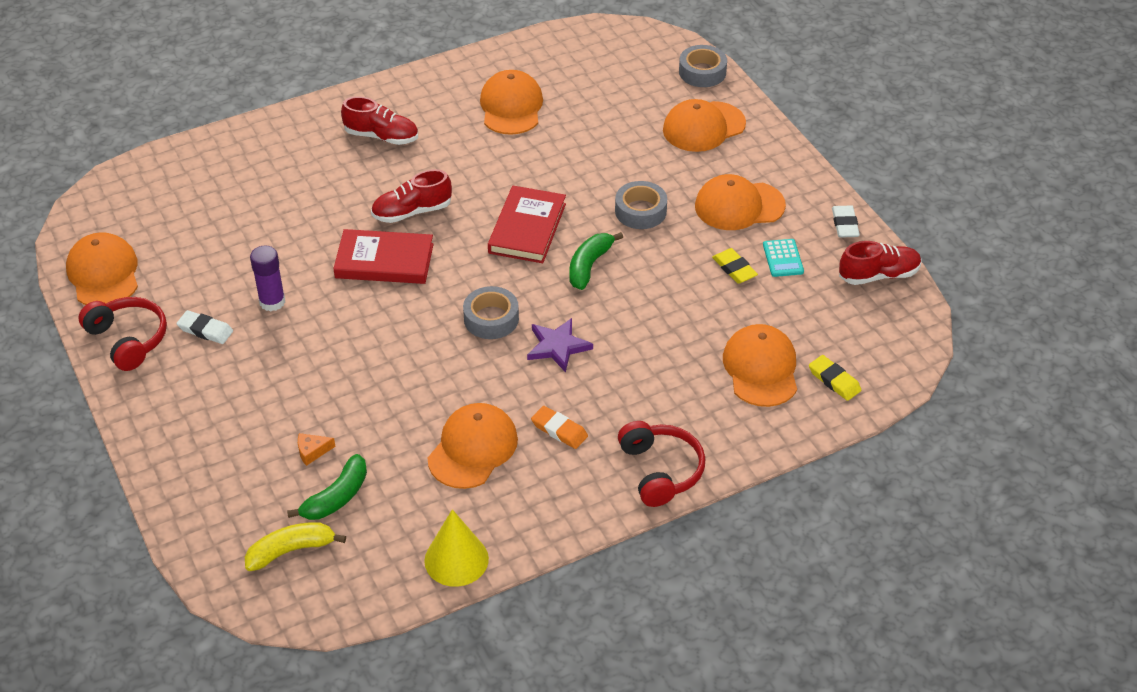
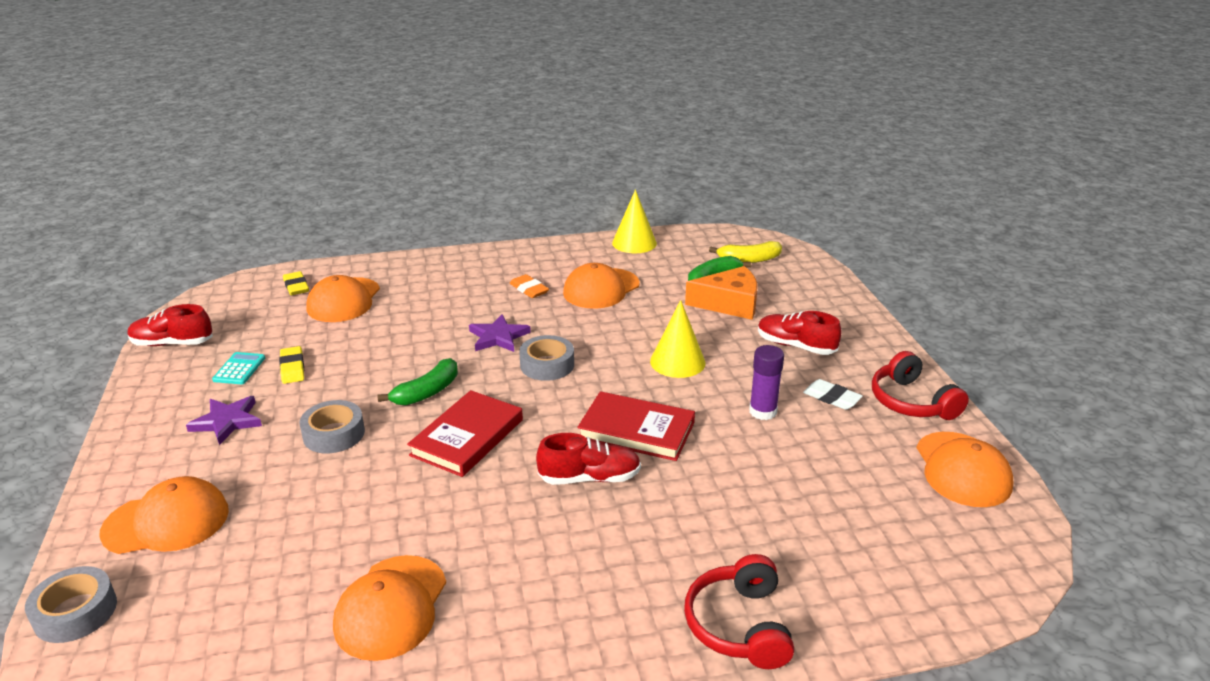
camera: 165 degrees left, 15 degrees down
orange cheese [298,433,336,466] -> orange cheese [685,266,758,320], size x2.33
red shoe [341,96,418,145] -> red shoe moved to [758,311,842,355]
red headphones [618,421,705,507] -> red headphones moved to [684,554,794,669]
orange cap [695,174,786,230] -> purple star [186,396,262,445]
white eraser [832,206,860,238] -> none
none -> yellow cone [650,300,706,378]

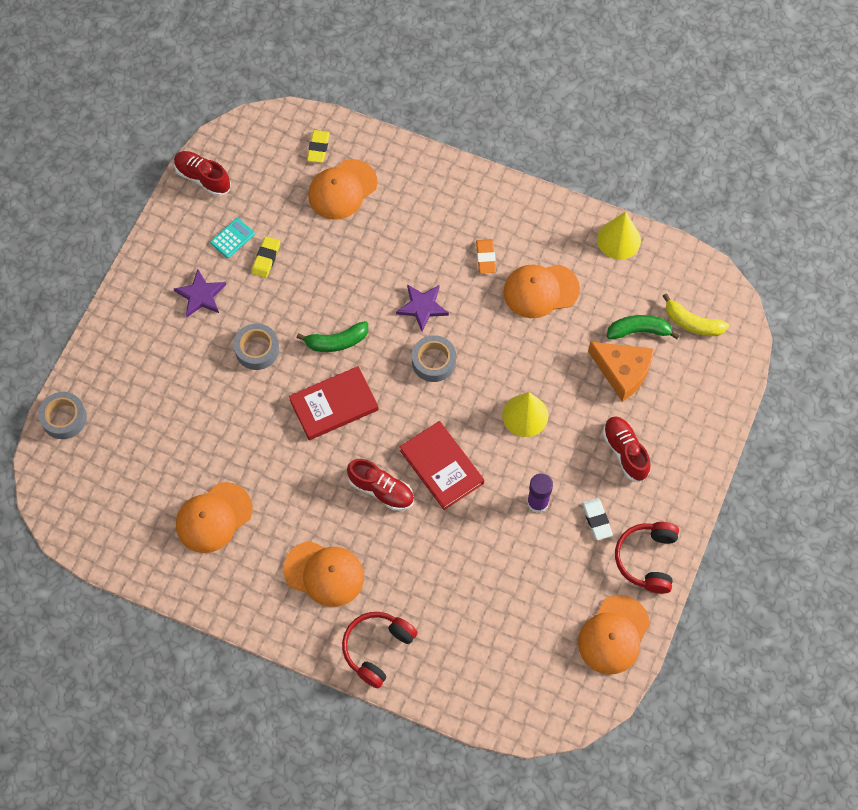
camera: 35 degrees right, 35 degrees up
orange cap [99,476,229,554] -> orange cap moved to [283,541,364,607]

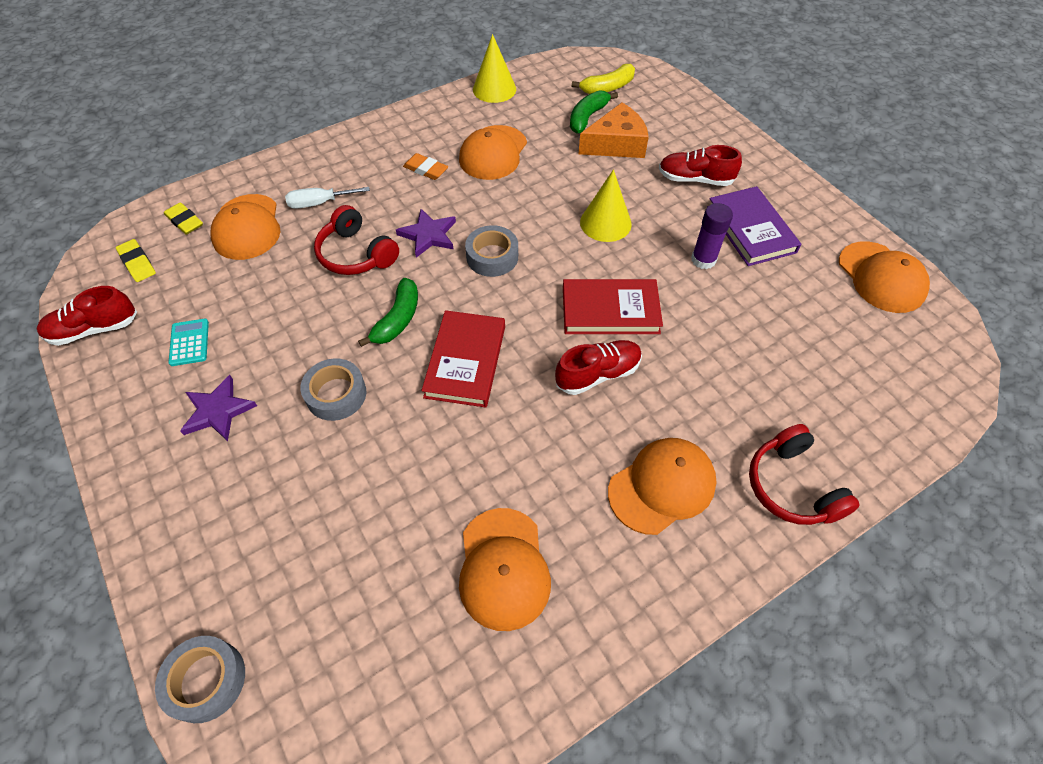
camera: 55 degrees left, 10 degrees down
yellow eraser [252,236,280,278] -> yellow eraser moved to [116,239,156,282]
white eraser [582,498,613,540] -> purple book [707,186,801,266]
red headphones [615,522,679,594] -> red headphones moved to [314,205,399,275]
none -> white screwdriver [285,187,370,209]

